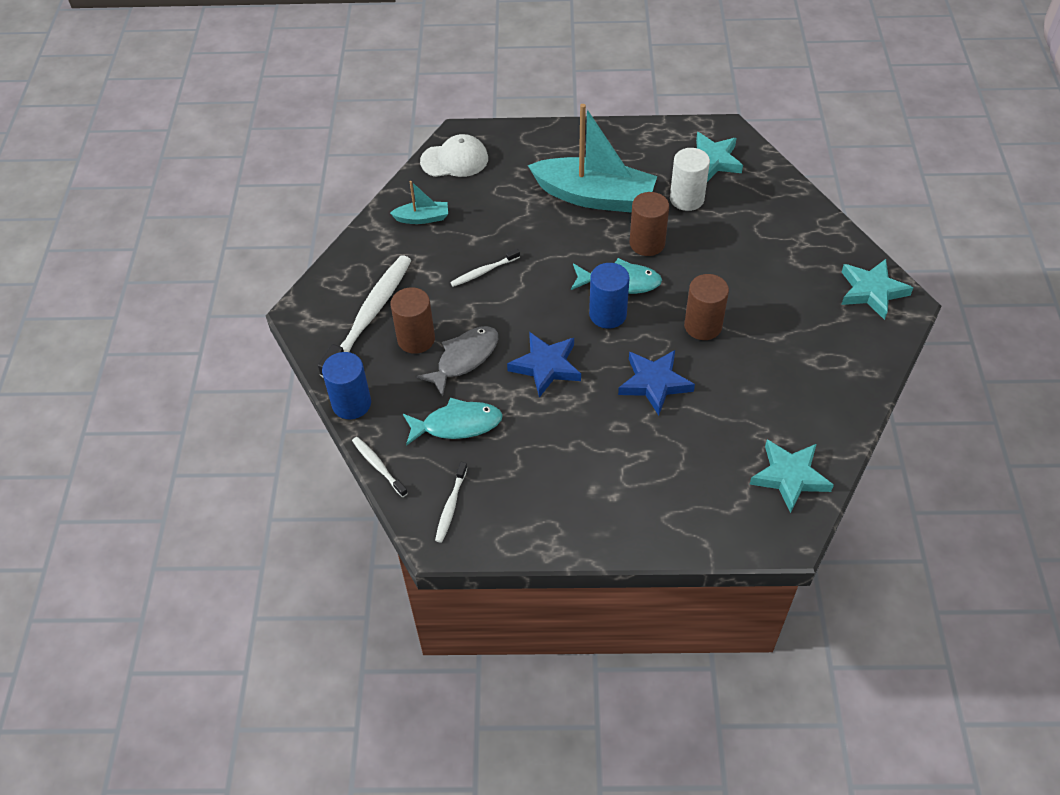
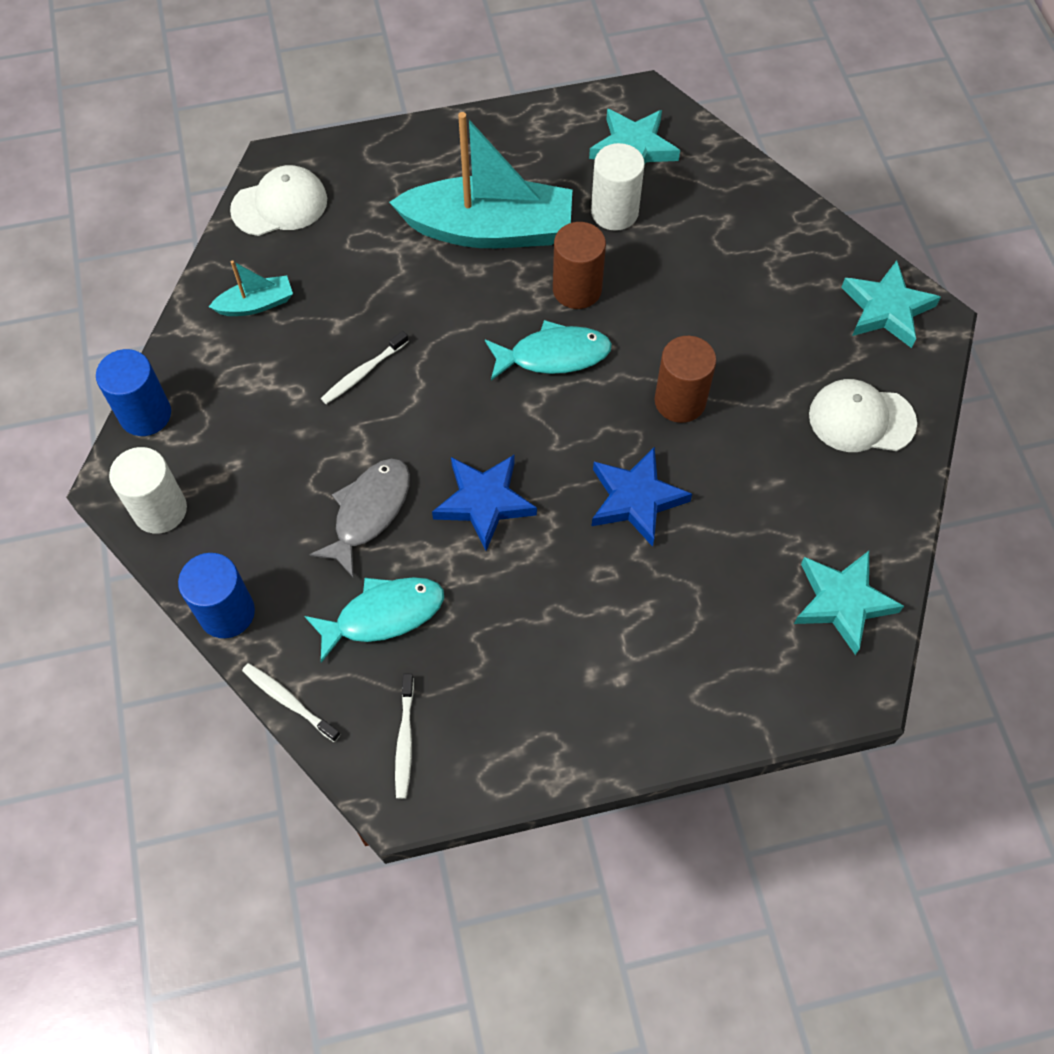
camera: 15 degrees left, 10 degrees up
white toothbrush [318,255,412,377] -> none
brown cylinder [390,287,435,354] -> none
blue cylinder [589,263,629,329] -> blue cylinder moved to [96,349,171,436]
none -> white cylinder [109,447,187,534]
none -> white cap [809,379,917,452]

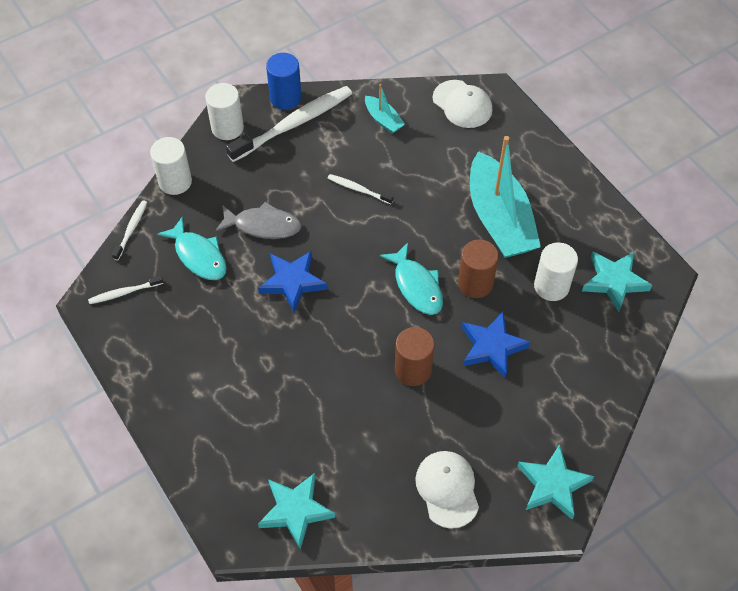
camera: 70 degrees right, 5 degrees down
blue cylinder [178,553,255,638] -> white cylinder [150,137,192,195]
blue star [592,447,692,547] -> blue star moved to [462,312,531,379]
none -> white toothbrush [226,86,352,162]

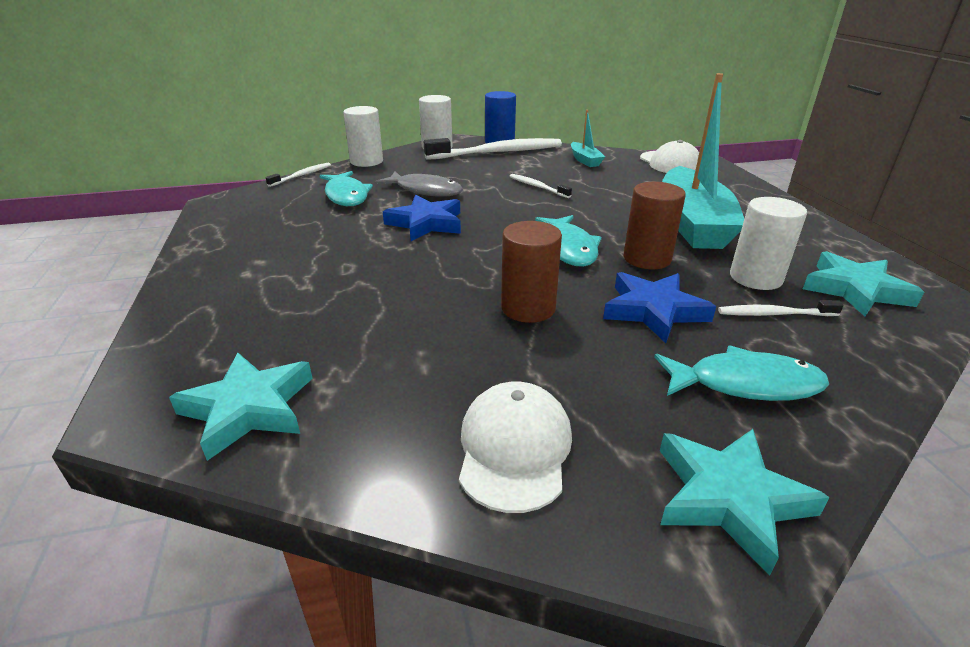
camera: 20 degrees right, 25 degrees down
white toothbrush [88,275,163,304] -> white toothbrush moved to [718,300,844,316]
none -> turquoise fish [654,345,829,401]

